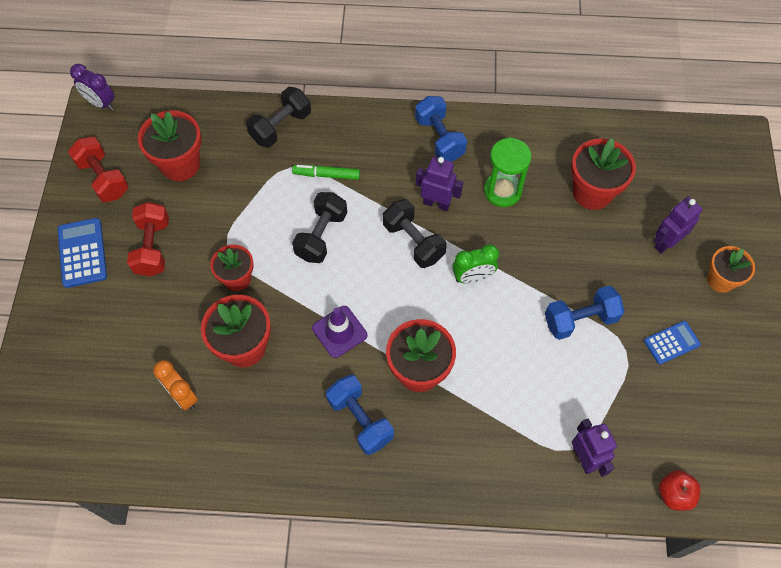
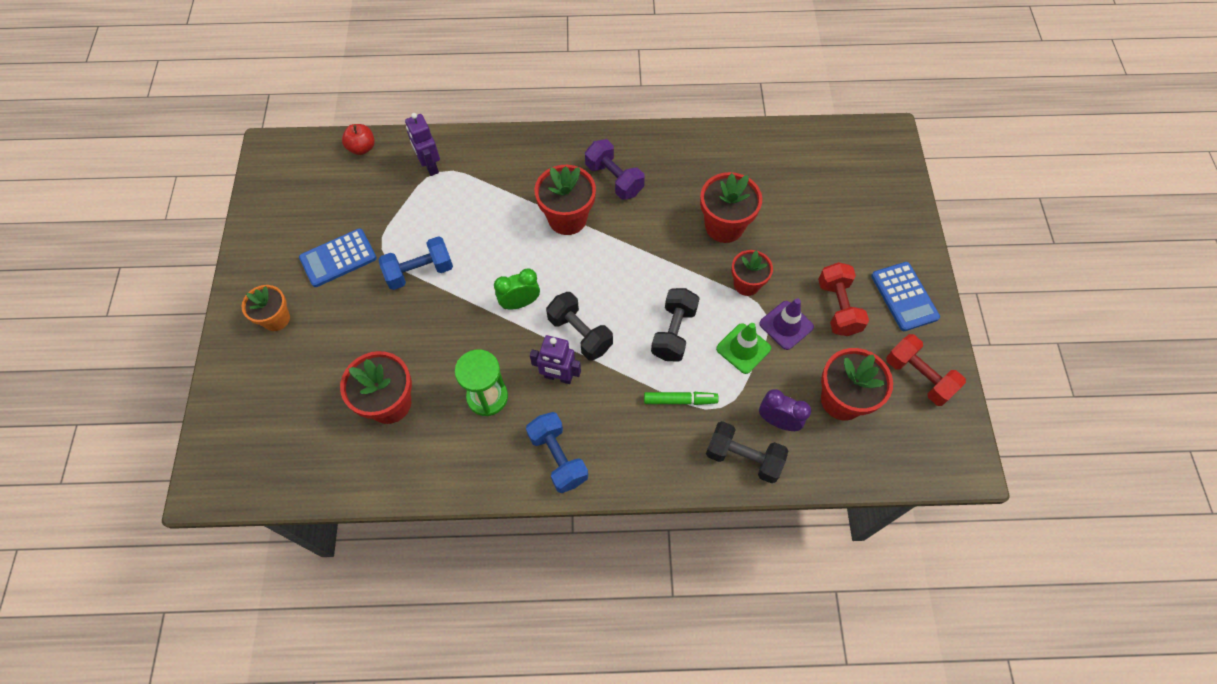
camera: 175 degrees right, 0 degrees up
purple clock [70,64,115,110] -> purple clock moved to [759,389,811,431]
orange clock [153,360,198,410] -> none
black dumbbell [246,87,311,148] -> black dumbbell turned 75 degrees clockwise [706,421,788,483]
purple traffic cone [312,306,367,358] -> purple traffic cone moved to [759,298,814,350]
blue dumbbell [326,375,394,455] -> purple dumbbell [585,139,645,200]
blue calculator [644,321,701,365] -> blue calculator [299,228,377,287], size x1.50
purple robot [654,197,702,254] -> none
none -> green traffic cone [716,323,771,374]

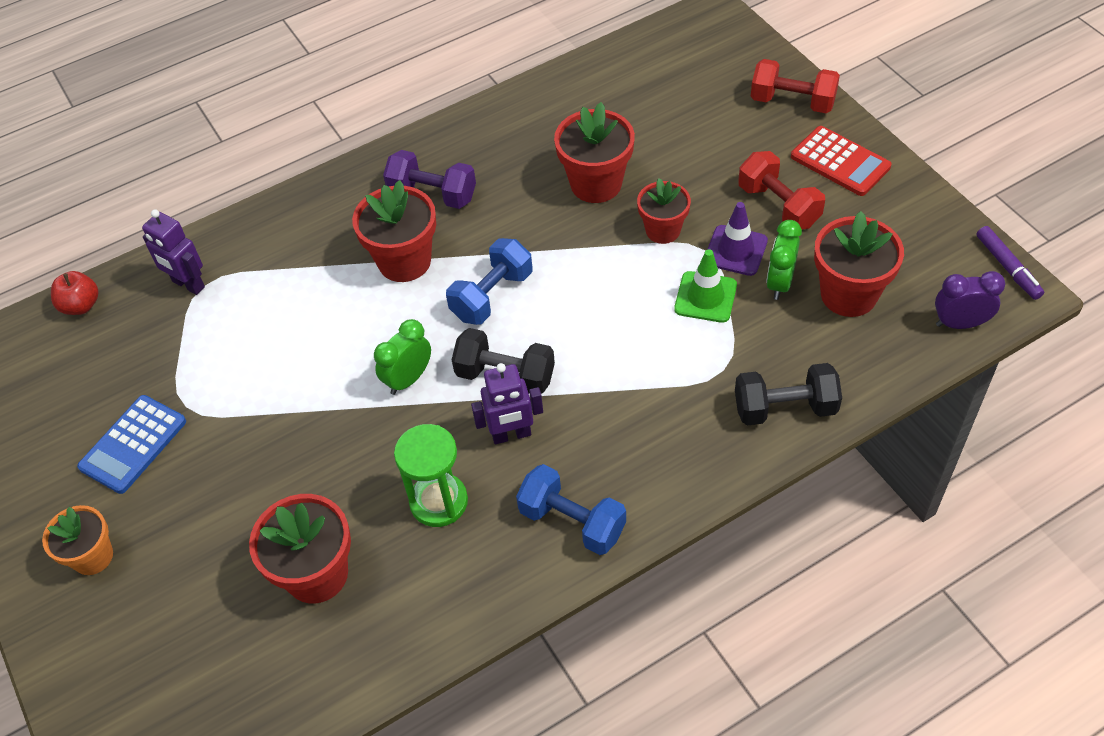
camera: 25 degrees left, 10 degrees down
blue dumbbell [379,236,453,290] -> blue dumbbell moved to [446,238,532,325]
green marker [644,392,719,405] -> none
black dumbbell [651,288,700,362] -> none
purple clock [759,389,811,431] -> purple clock moved to [935,271,1005,329]
blue calculator [871,262,940,331] -> red calculator [791,126,891,196]
red dumbbell [886,334,966,406] -> red dumbbell moved to [751,59,840,113]
none -> green clock [766,220,802,300]
none -> purple marker [976,226,1044,300]

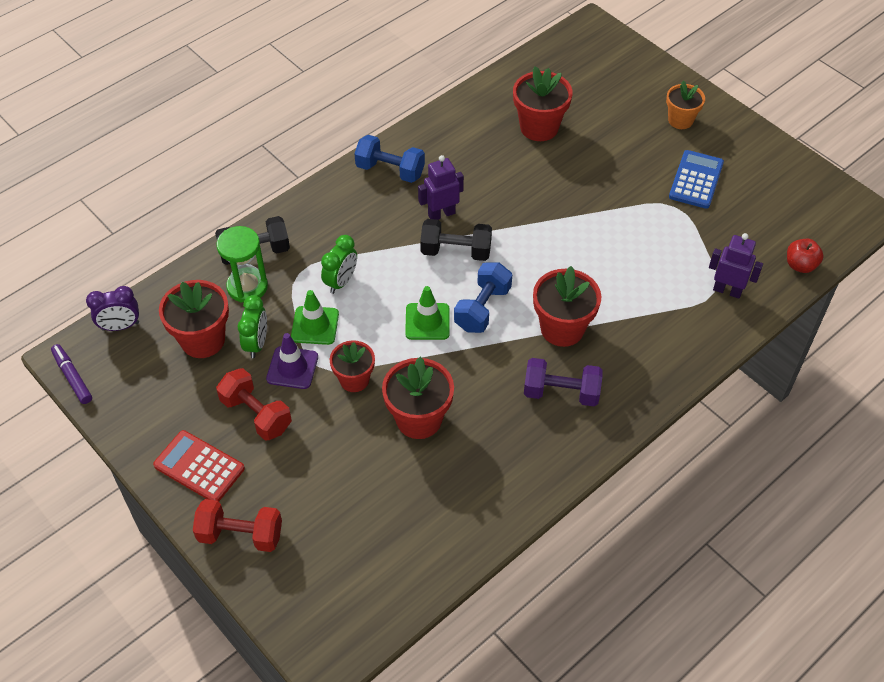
camera: 165 degrees right, 0 degrees up
green clock [374,319,431,395] -> green clock moved to [321,235,357,294]
green hourglass [394,424,468,527] -> green hourglass moved to [216,226,268,303]
none -> green traffic cone [405,286,450,340]

